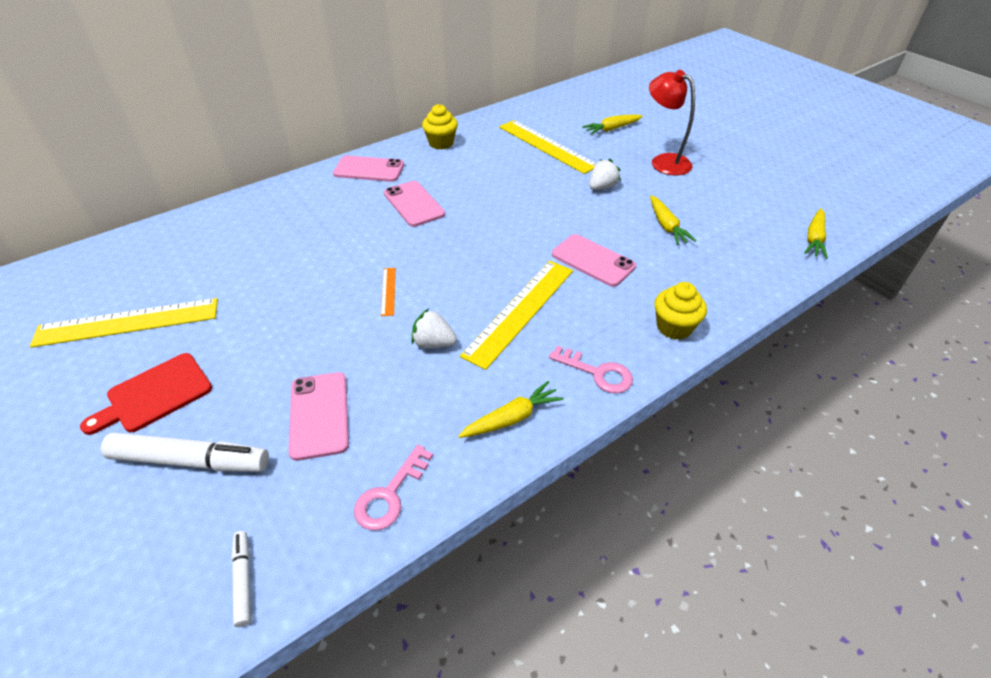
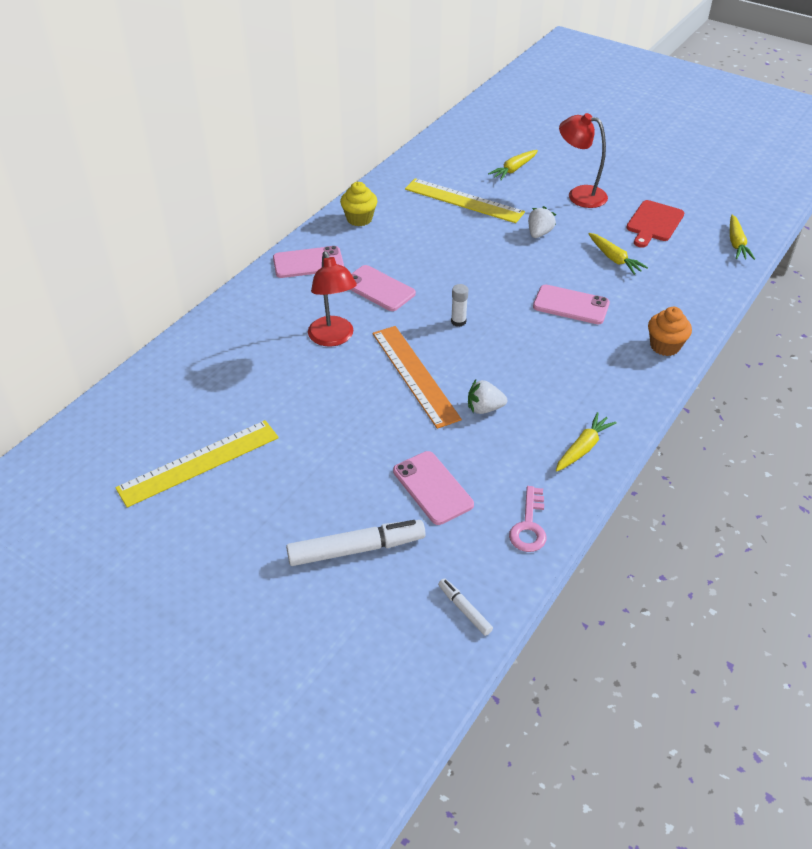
camera: 20 degrees left, 0 degrees up
red cutting board [80,353,212,435] -> red cutting board moved to [626,200,684,248]
orange ruler [381,268,396,316] -> orange ruler [373,326,462,429], size x2.27
yellow ruler [460,261,573,370] -> none
pink key [549,346,633,394] -> none
yellow cupcake [655,282,707,340] -> orange cupcake [648,307,692,356]
none -> red lamp [308,251,357,346]
none -> white glue stick [451,284,468,327]

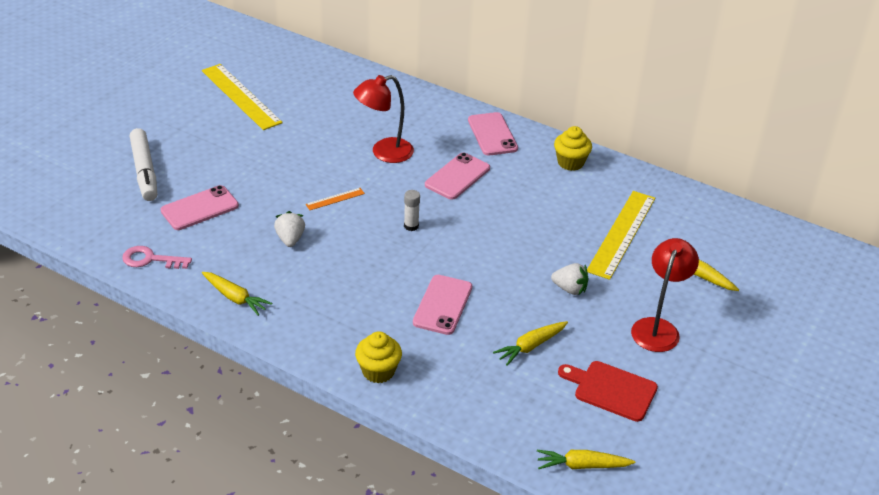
camera: 85 degrees right, 5 degrees down
orange ruler [373,326,462,429] -> orange ruler [306,188,365,210], size x0.44
white marker [438,578,493,636] -> none
orange cupcake [648,307,692,356] -> yellow cupcake [355,331,402,383]

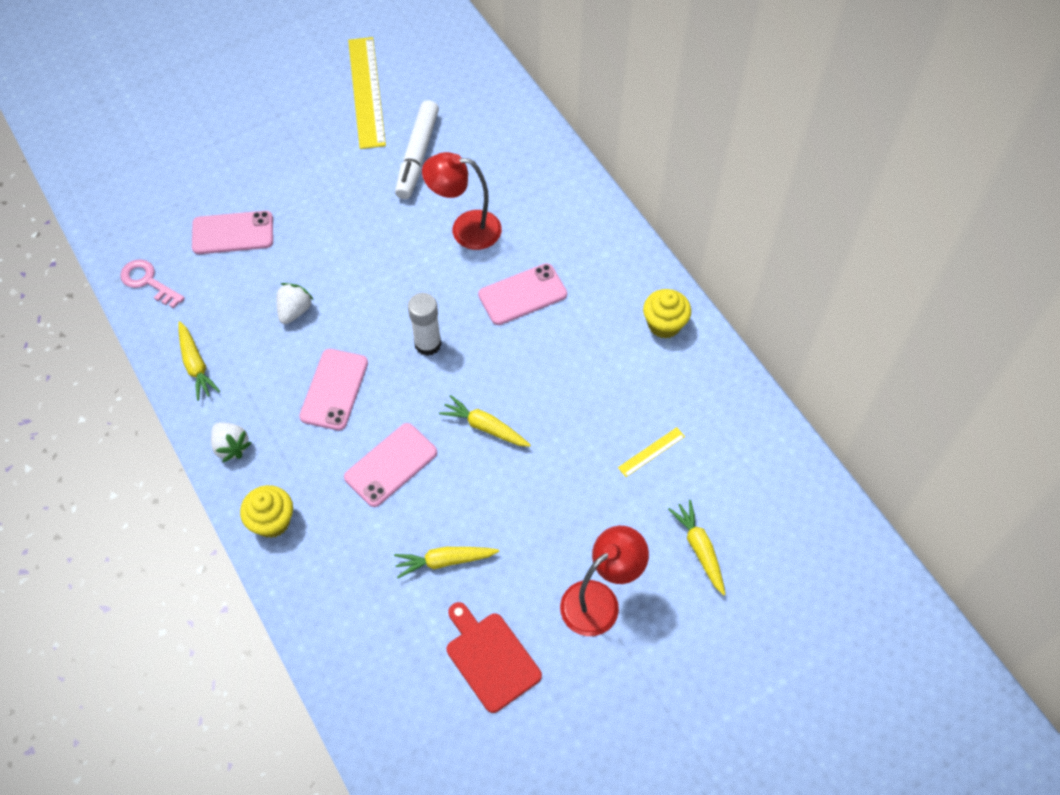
camera: 30 degrees right, 20 degrees up
white marker [130,128,157,201] -> white marker moved to [395,100,439,199]
orange ruler [306,188,365,210] -> none
white glue stick [404,190,420,231] -> white glue stick [408,293,442,356], size x1.52
pink phone [468,112,518,156] -> pink phone moved to [299,349,368,430]
yellow carrot [537,450,635,469] -> yellow carrot moved to [439,395,531,447]
white strawberry [551,263,589,295] -> white strawberry moved to [211,422,252,462]
yellow ruler [587,191,655,280] -> yellow ruler [618,427,685,477], size x0.44

